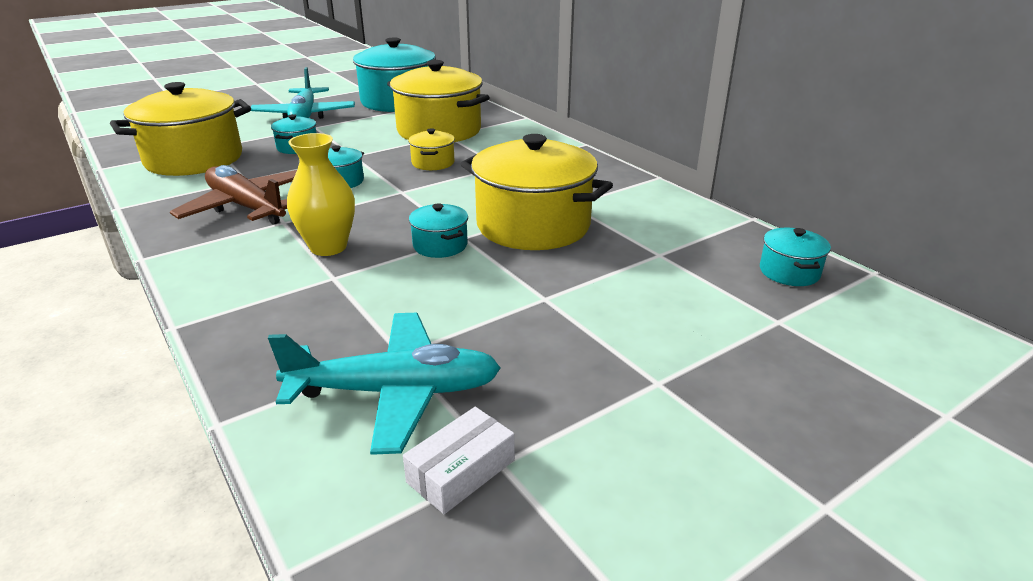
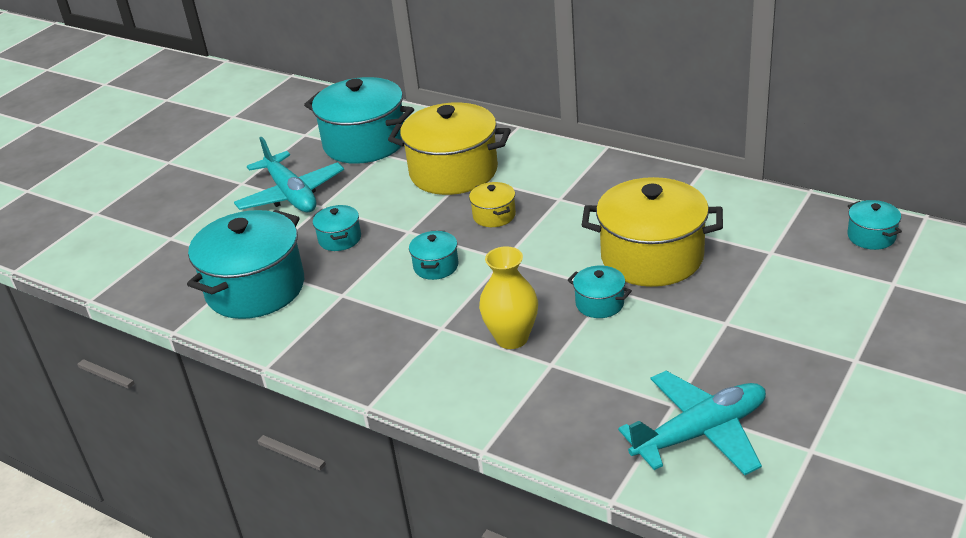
camera: 20 degrees left, 5 degrees up
yellow pot [110,82,251,176] -> turquoise pot [187,210,304,319]
brown plane [170,165,297,225] -> none
white box [403,407,515,514] -> none

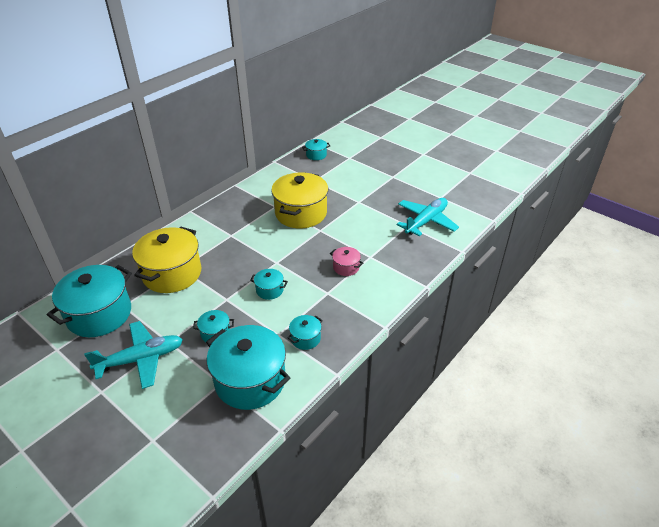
camera: 85 degrees left, 5 degrees up
yellow pot [469,182,516,227] -> none
yellow vase [479,246,538,349] -> pink pot [330,247,363,276]
turquoise pot [568,266,632,318] -> turquoise pot moved to [288,315,323,350]
turquoise plane [618,371,766,475] -> turquoise plane turned 60 degrees clockwise [397,198,459,236]

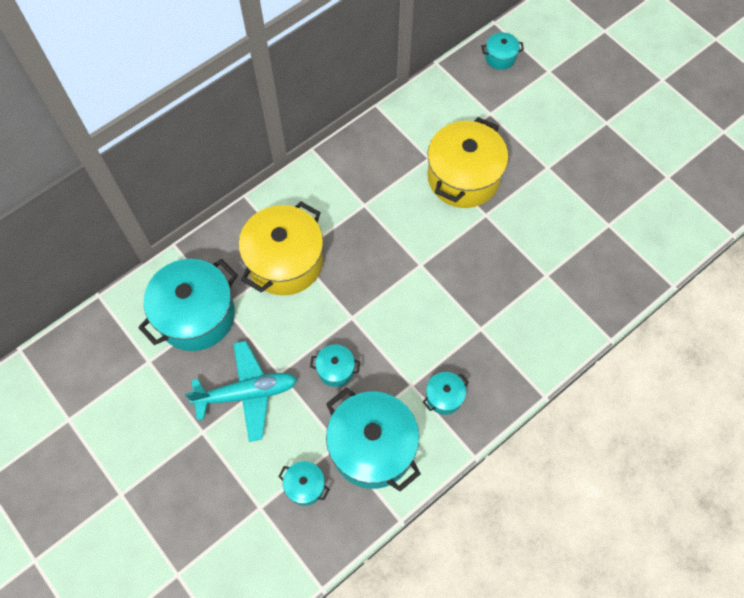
camera: 10 degrees right, 25 degrees up
turquoise pot [250,269,288,300] -> turquoise pot moved to [278,461,330,506]
pink pot [330,247,363,276] -> none
turquoise plane [397,198,459,236] -> none

